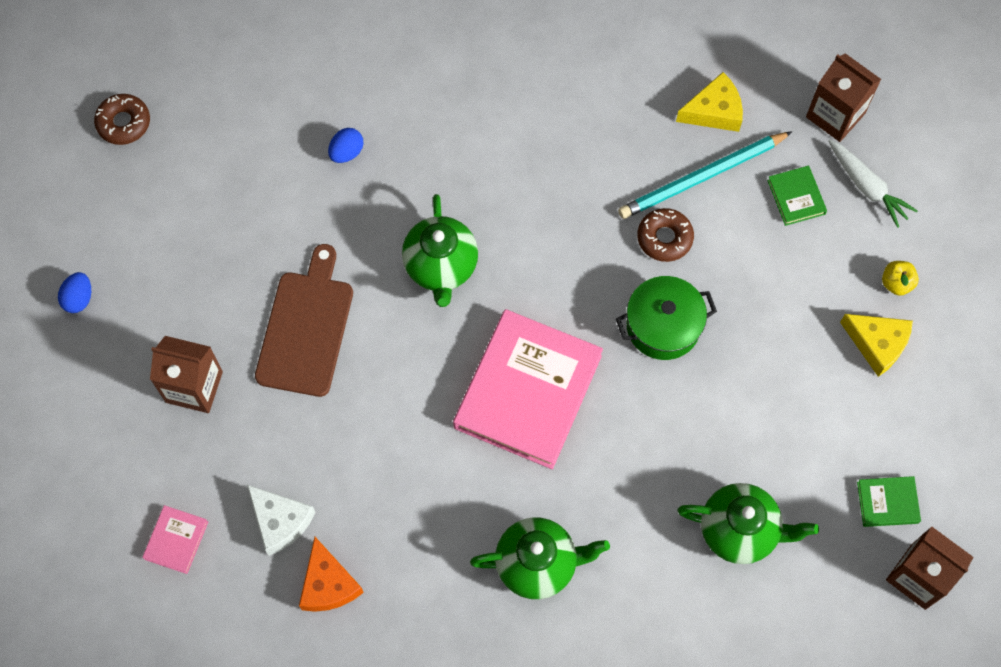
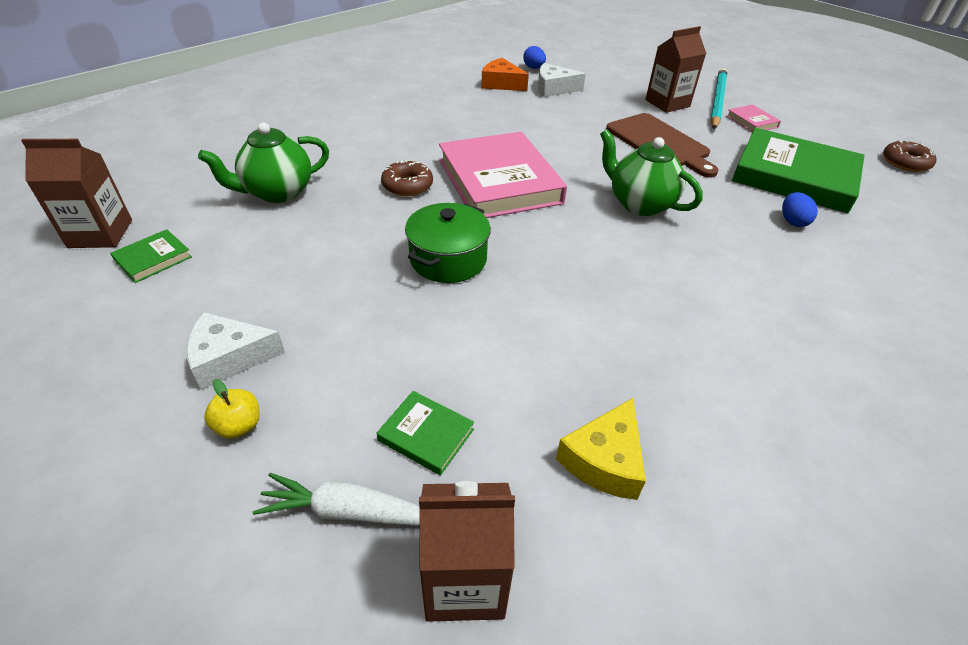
camera: 135 degrees right, 25 degrees down
blue egg [58,272,91,313] -> blue egg moved to [523,46,546,69]
pink book [142,505,208,574] -> pink book moved to [726,104,781,133]
green teapot [470,517,610,599] -> none
turquoise pencil [618,131,792,219] -> turquoise pencil moved to [710,68,727,129]
brown donut [637,208,694,262] -> brown donut moved to [381,160,433,196]
yellow cheese [840,314,913,377] -> white cheese [186,312,285,390]
none -> green book [732,128,865,213]

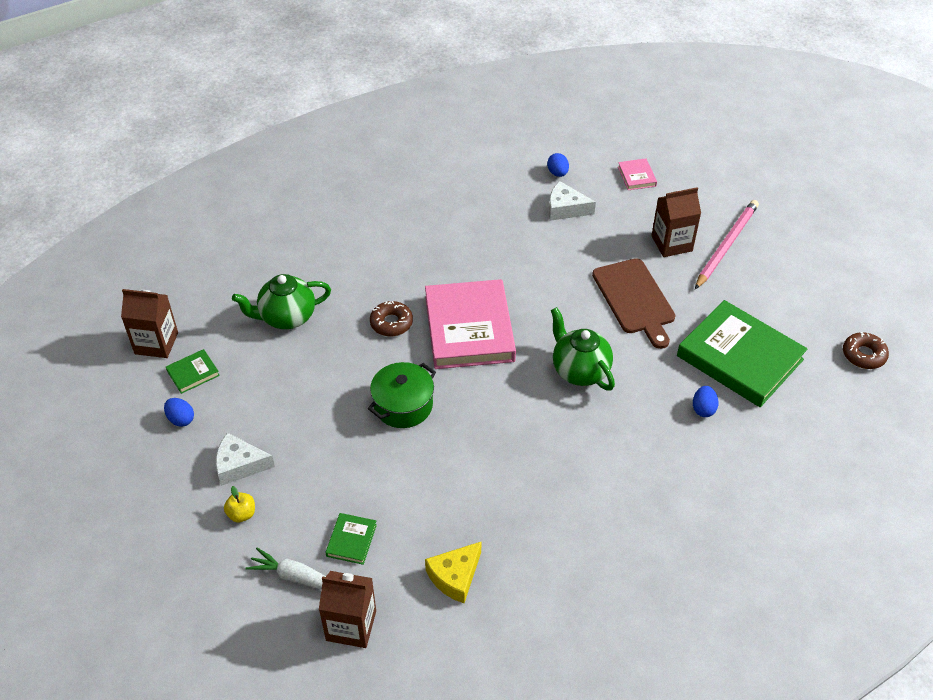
camera: 15 degrees right, 5 degrees up
green book [377,391,474,475] -> green book turned 60 degrees clockwise [325,513,377,565]
orange cheese [481,58,529,91] -> none
turquoise pencil [710,68,727,129] -> pink pencil [695,200,759,289]
pink book [726,104,781,133] -> pink book moved to [618,158,657,190]
none -> blue egg [164,398,194,427]

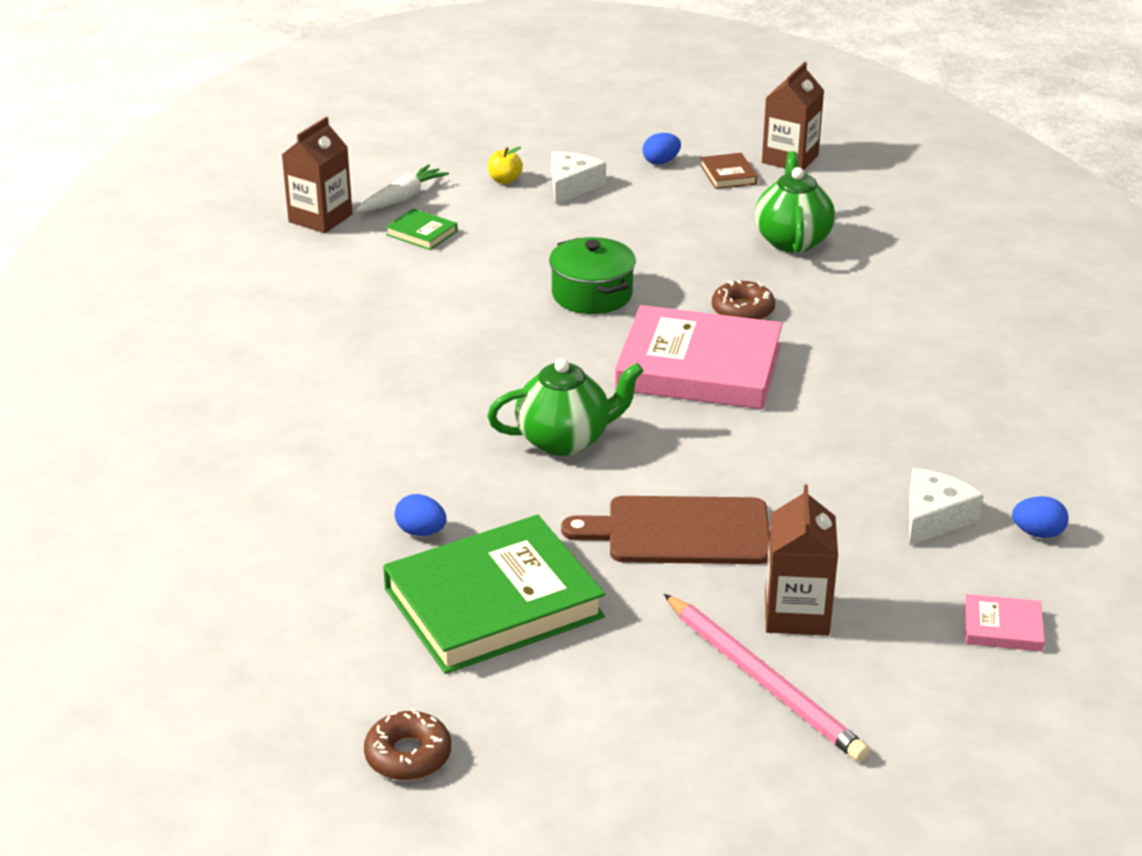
camera: 110 degrees right, 15 degrees down
green book [166,349,220,394] -> brown book [700,153,758,189]
yellow cheese [425,542,481,603] -> none

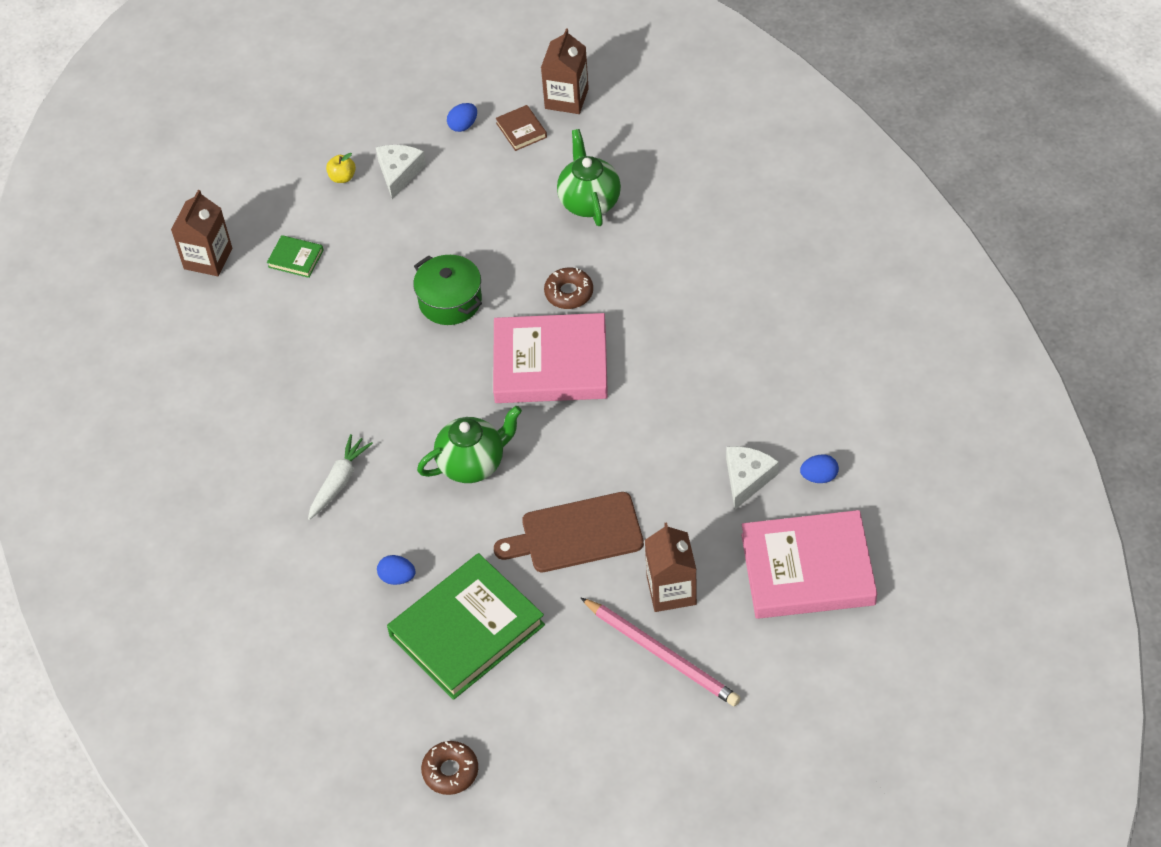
camera: 10 degrees left, 20 degrees up
white carrot [355,164,449,212] -> white carrot moved to [308,434,373,520]
pink book [964,594,1045,651] -> pink book [741,510,877,619], size x2.37

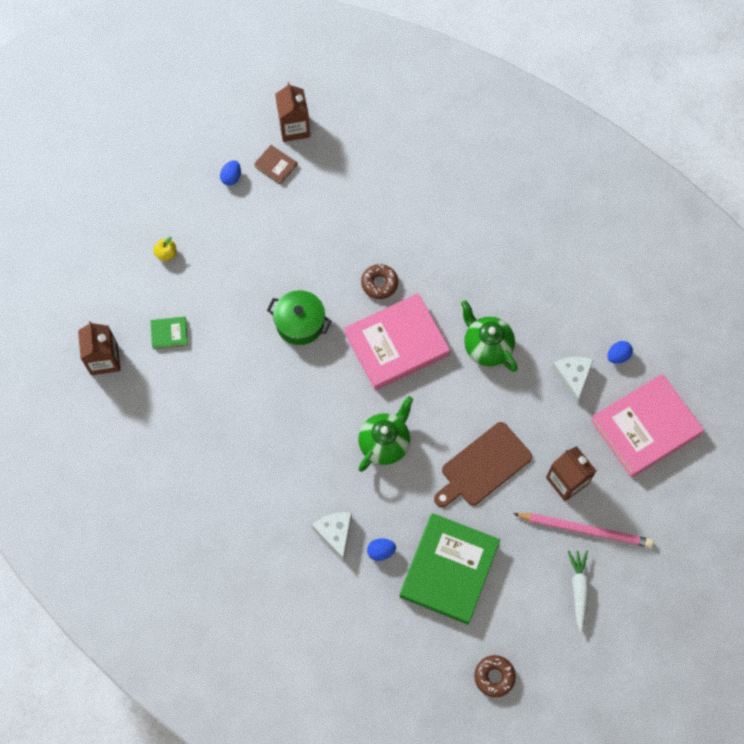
camera: 30 degrees left, 15 degrees up
white carrot [308,434,373,520] -> white carrot moved to [568,550,589,632]
white cheese [376,145,426,199] -> white cheese moved to [312,512,352,561]
green teapot [557,129,621,226] -> green teapot moved to [461,300,518,372]

